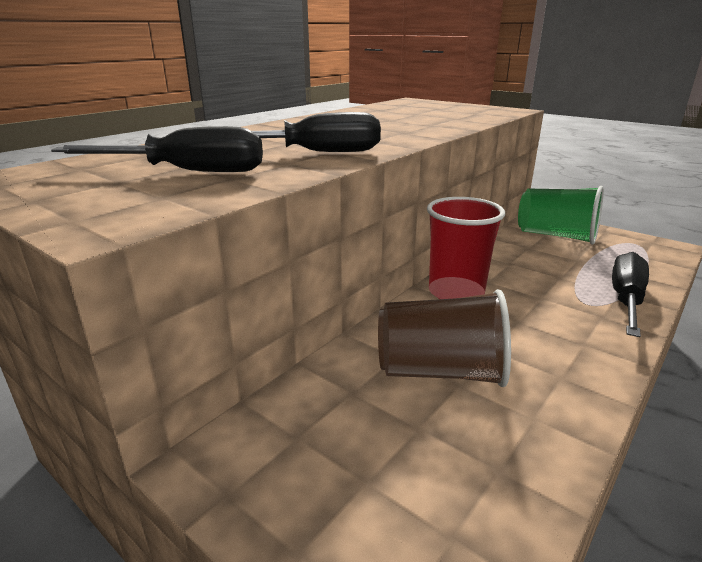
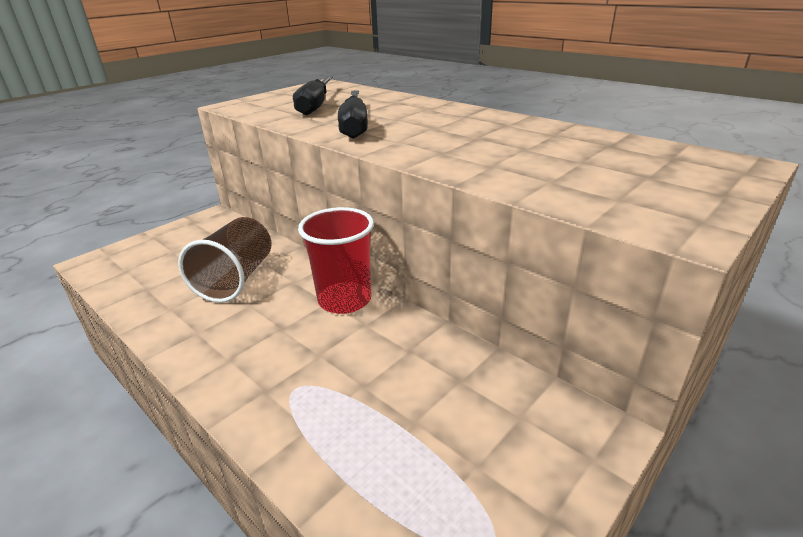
camera: 95 degrees right, 5 degrees up
green cup [518,186,604,245] -> none
black screwdriver [612,252,649,337] -> none

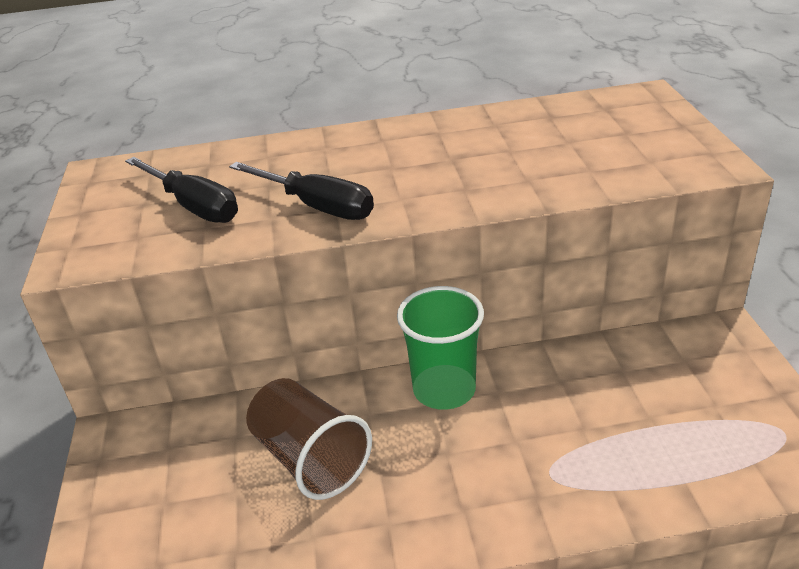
camera: 50 degrees left, 5 degrees up
red cup [298,207,374,314] -> green cup [397,286,484,410]

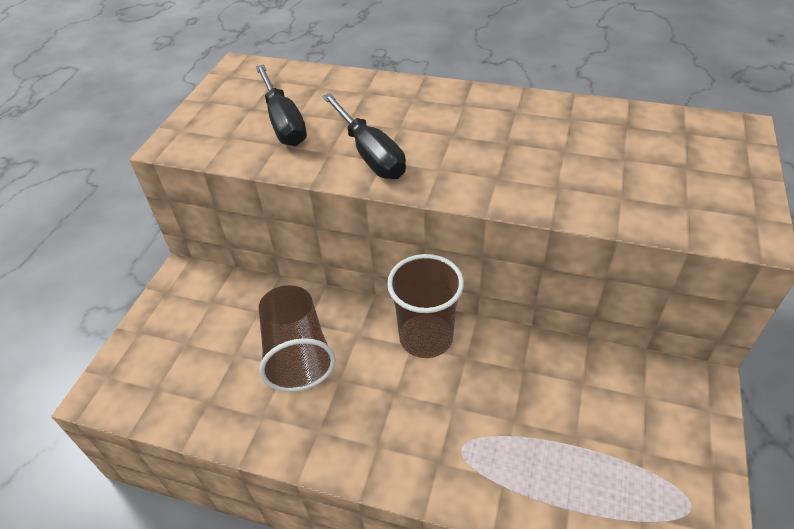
camera: 25 degrees right, 10 degrees up
green cup [397,286,484,410] -> brown cup [387,254,464,358]

